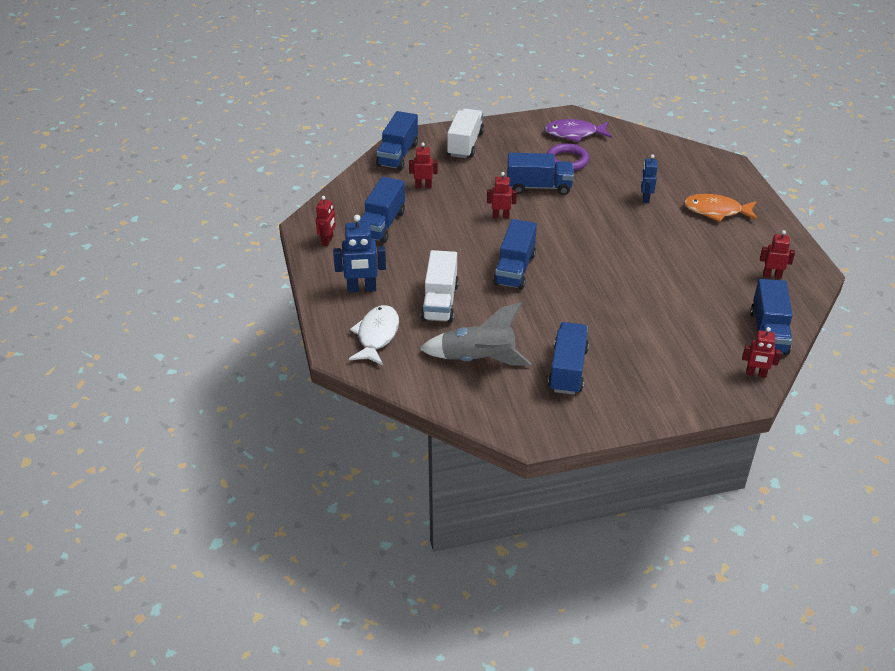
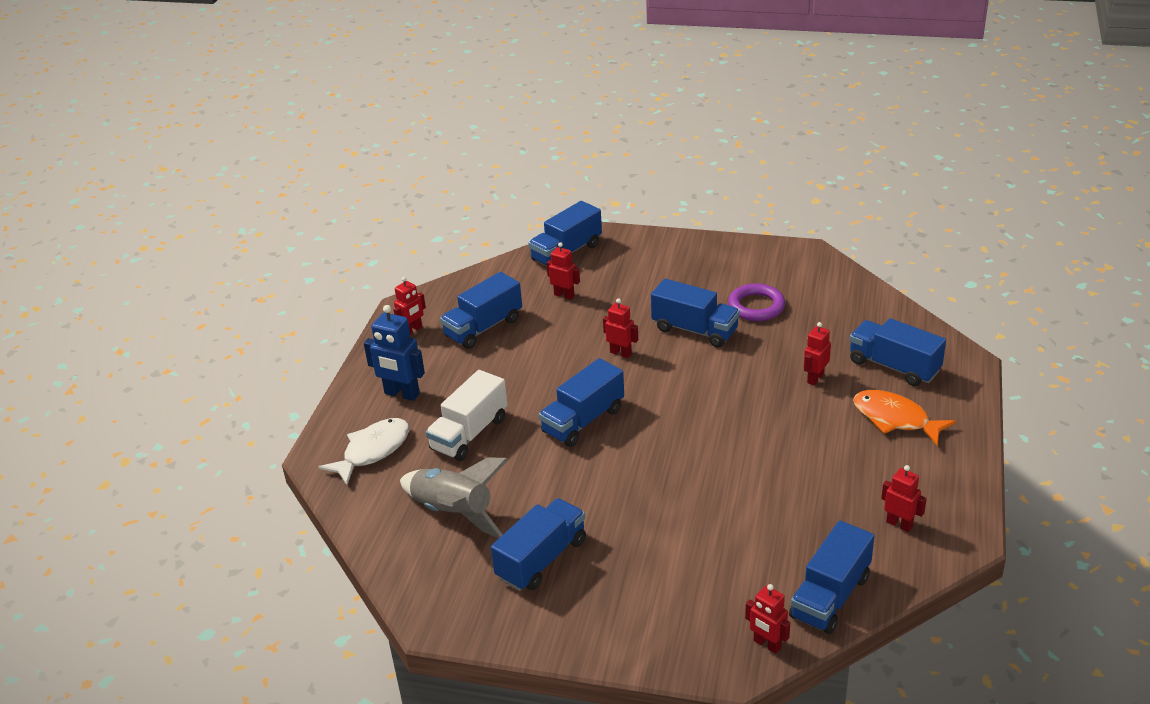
camera: 30 degrees right, 5 degrees down
white truck [447,109,484,158] -> none
purple fish [544,119,612,142] -> none
blue robot [641,154,658,203] -> red robot [804,322,831,385]
none -> blue truck [849,318,946,386]

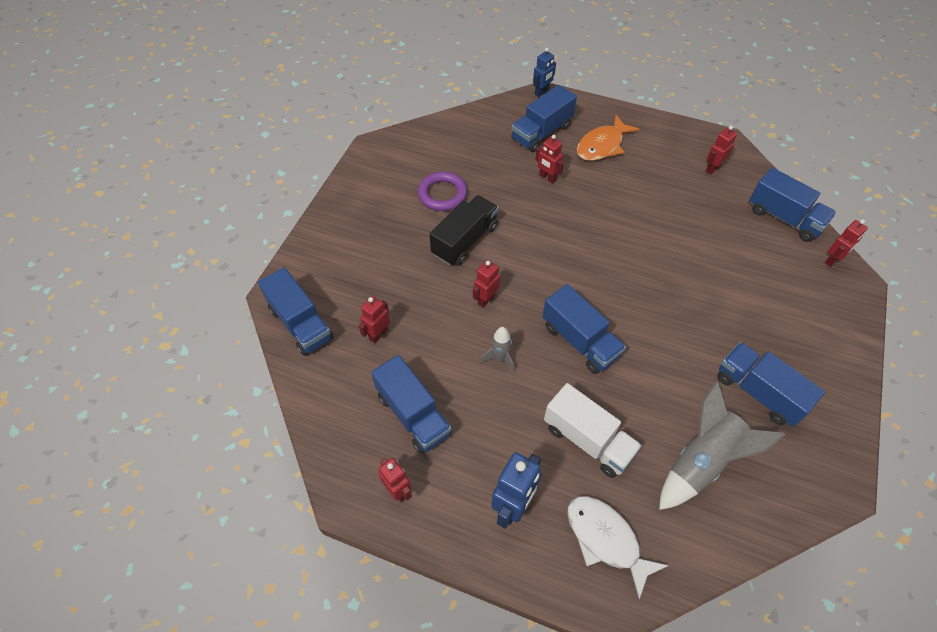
camera: 85 degrees left, 20 degrees up
blue truck [651,279,740,348] -> black truck [429,195,499,266]
none -> grey rocket [480,327,515,373]
none -> blue robot [533,48,556,97]

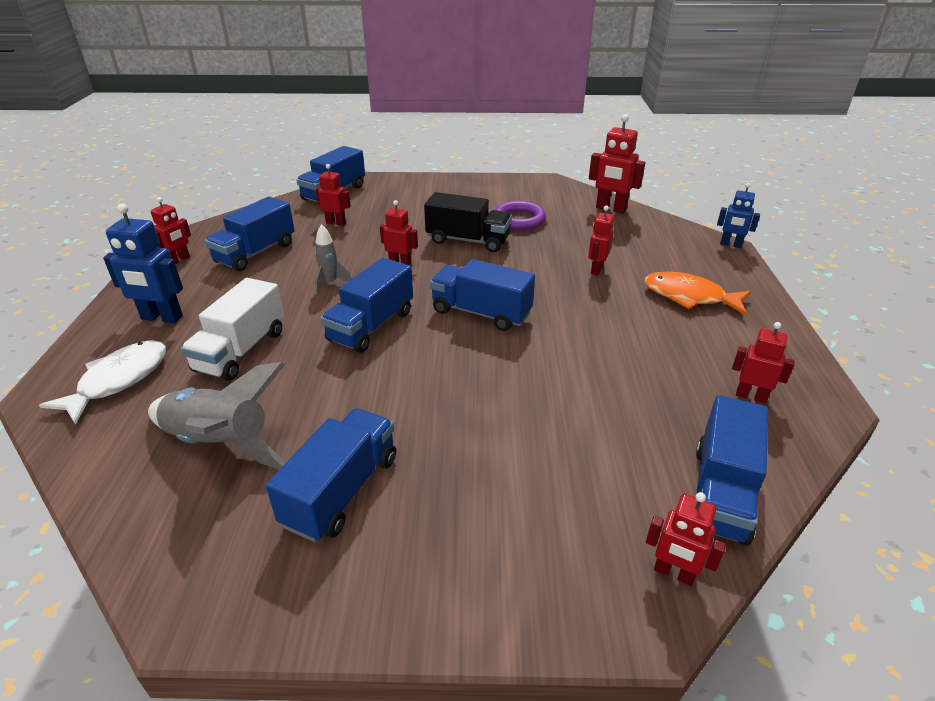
camera: 70 degrees right, 20 degrees down
blue truck [511,85,577,152] -> blue truck moved to [430,259,535,331]
none -> red robot [589,114,645,213]

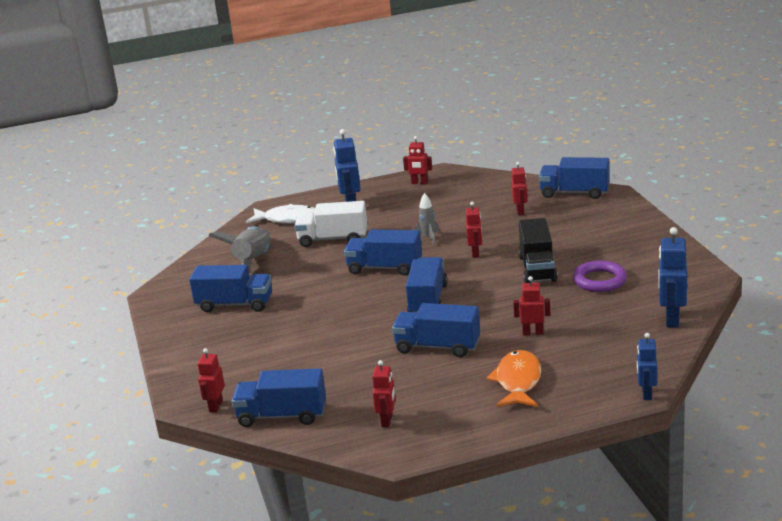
camera: 75 degrees right, 10 degrees down
blue truck [205,197,295,271] -> blue truck moved to [392,303,480,357]
red robot [589,114,645,213] -> blue robot [658,227,687,328]

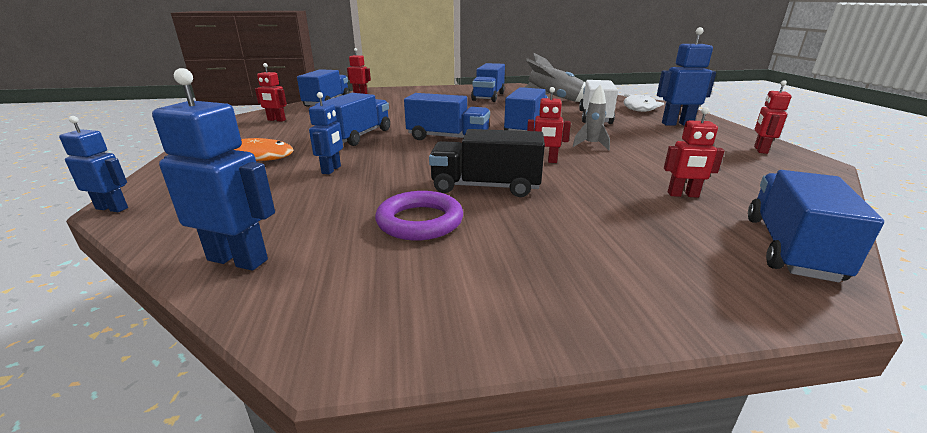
camera: 95 degrees right, 0 degrees up
red robot [513,276,551,335] -> blue robot [309,92,343,174]

